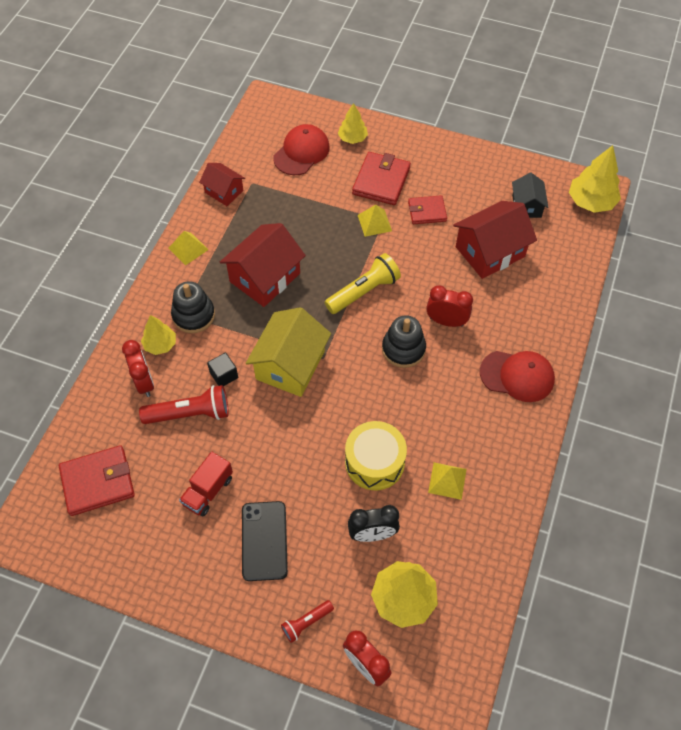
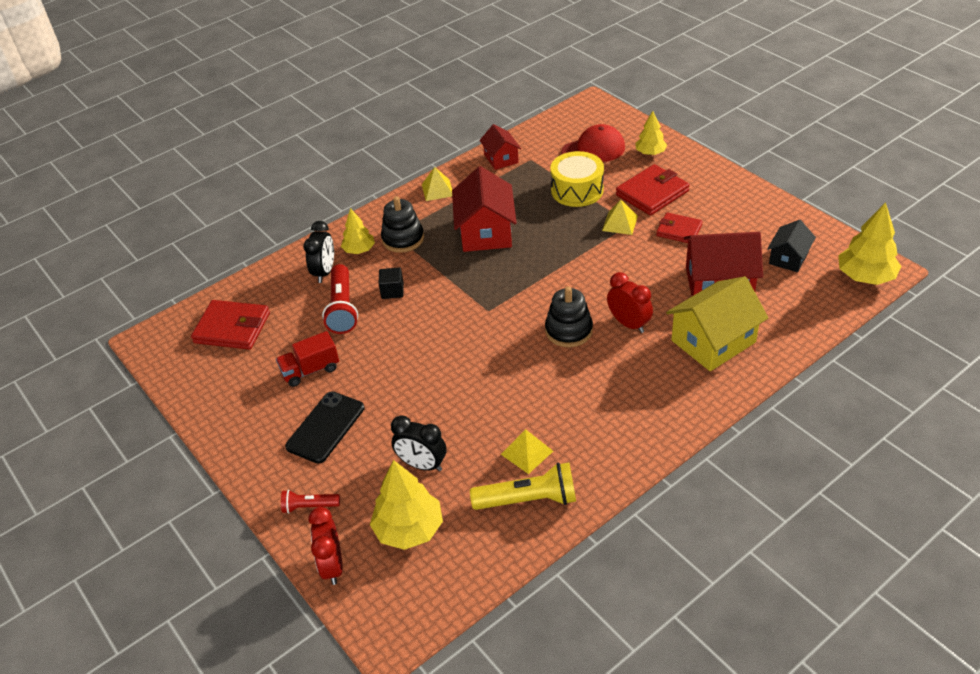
camera: 35 degrees right, 15 degrees down
red clock [122,340,154,397] -> black clock [303,221,334,283]
red flashlight [139,385,229,424] -> red flashlight turned 60 degrees clockwise [322,264,358,334]
red house [220,223,306,307] -> red house turned 75 degrees counterclockwise [452,166,517,252]
yellow house [246,307,331,397] -> yellow house moved to [666,276,768,371]
yellow flashlight [325,253,401,314] -> yellow flashlight moved to [470,463,576,510]
yellow drum [345,421,407,490] -> yellow drum moved to [550,151,604,207]
red cap [480,351,555,402] -> none

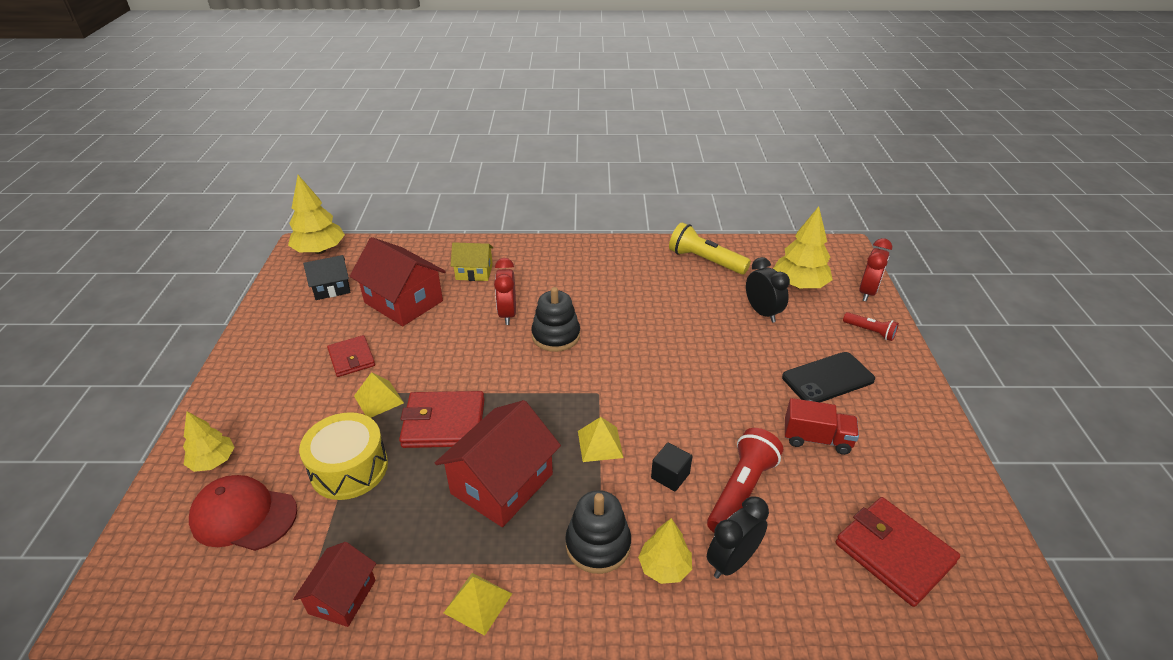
camera: 145 degrees left, 5 degrees down
yellow pyramid [501,429,553,474] -> yellow pyramid moved to [578,417,624,462]
red wallet [616,164,690,215] -> red wallet moved to [399,391,485,448]
yellow house [666,276,768,371] -> yellow house [451,242,493,281], size x0.58

